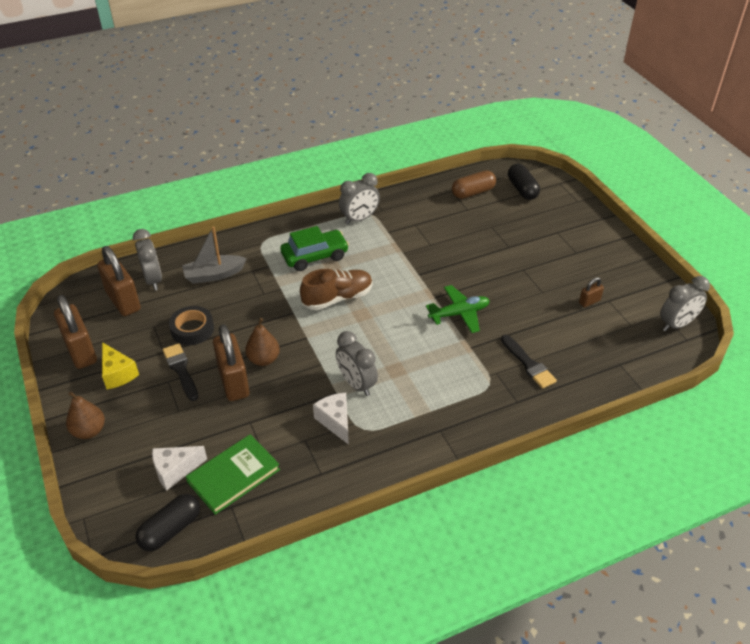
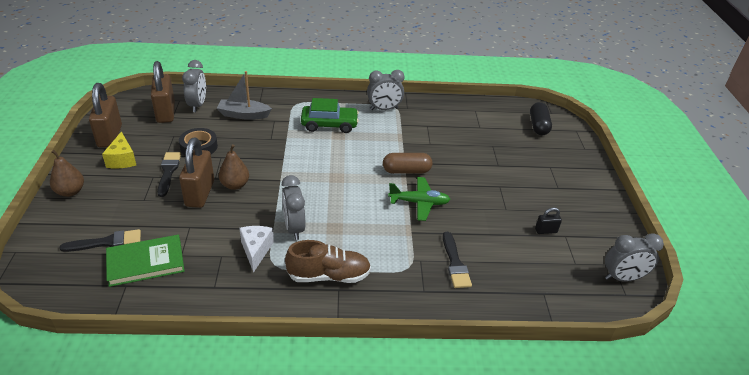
camera: 20 degrees right, 5 degrees down
black capsule [135,494,200,551] -> none
white cheese [152,446,207,490] -> black brush [60,229,141,252]
brown shoe [300,269,372,310] -> brown shoe moved to [285,240,371,283]
brown capsule [452,170,496,199] -> brown capsule moved to [383,153,432,174]
brown padlock [579,277,604,307] -> black padlock [535,207,562,234]

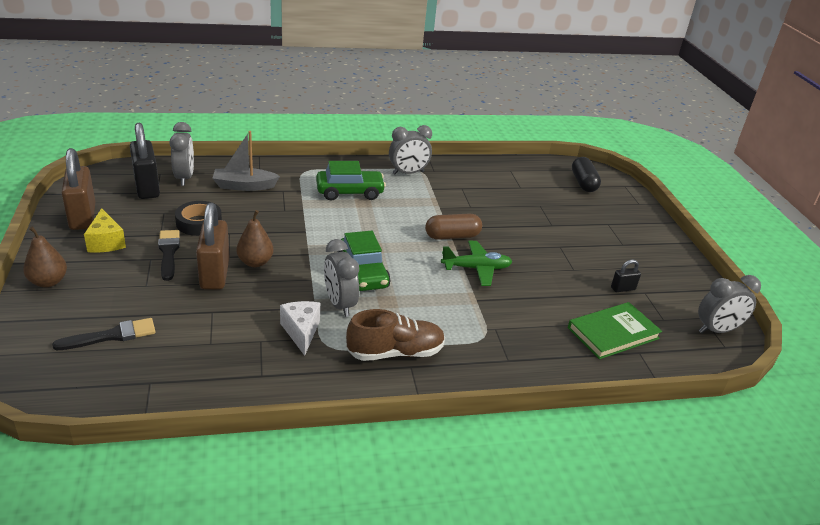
camera: 10 degrees left, 5 degrees down
green book [106,235,185,287] -> green book moved to [568,302,662,359]
brown padlock [151,61,175,123] -> black padlock [130,123,160,199]
black brush [443,232,472,288] -> none
none -> green car [338,231,391,291]

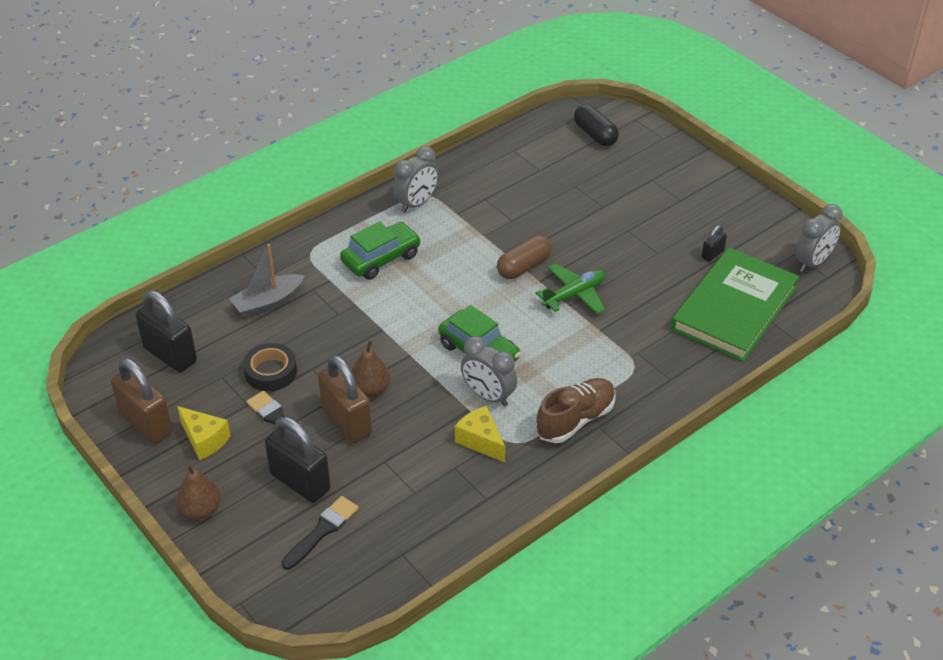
camera: 25 degrees left, 10 degrees up
grey clock [169,122,194,186] -> none
white cheese [280,301,320,356] -> yellow cheese [455,406,505,462]
green book [568,302,662,359] -> green book [671,247,799,362], size x1.59
none -> black padlock [265,417,331,503]

